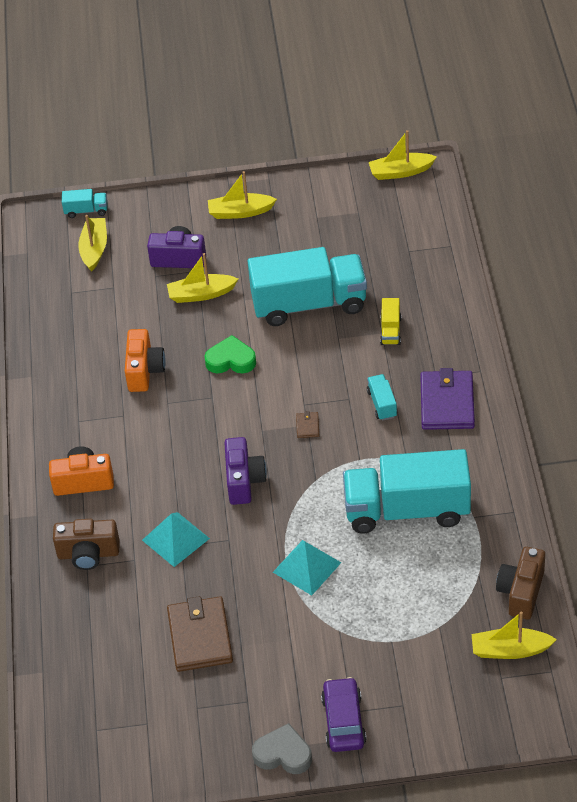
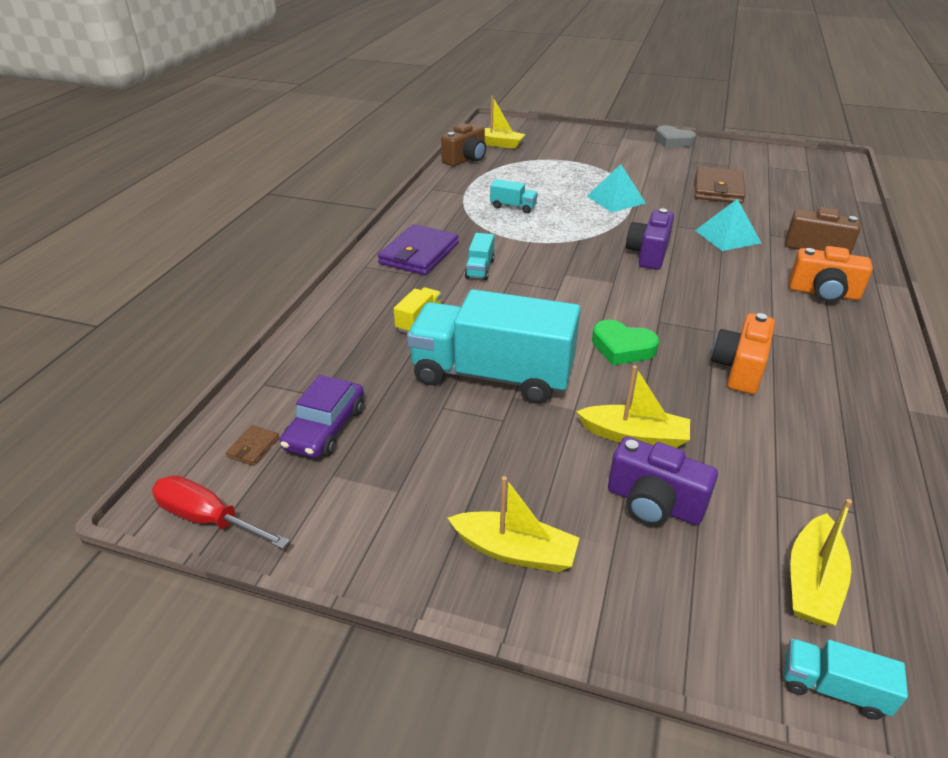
camera: 160 degrees left, 10 degrees down
brown wallet [296,411,319,438] -> brown wallet moved to [226,425,279,466]
purple car [321,677,367,752] -> purple car moved to [280,375,364,458]
turquoise truck [343,449,471,534] -> turquoise truck [490,179,538,213], size x0.41
yellow boat [369,130,437,180] -> red screwdriver [152,475,290,549]

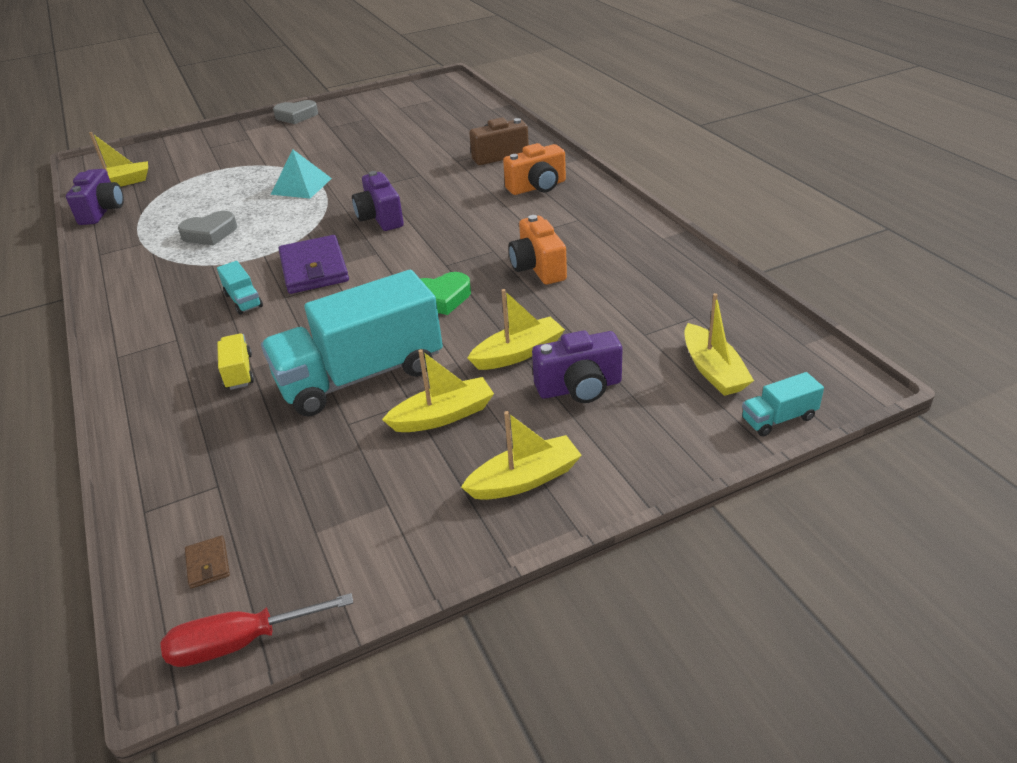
camera: 40 degrees left, 0 degrees up
purple car [280,375,364,458] -> none
purple wallet [378,224,459,275] -> purple wallet moved to [279,235,349,294]
brown camera [441,123,486,166] -> purple camera [66,169,124,225]
turquoise truck [490,179,538,213] -> grey heart [178,211,237,245]
brown wallet [695,166,745,204] -> none
turquoise pyramid [695,199,761,251] -> none
none -> yellow boat [382,349,494,432]

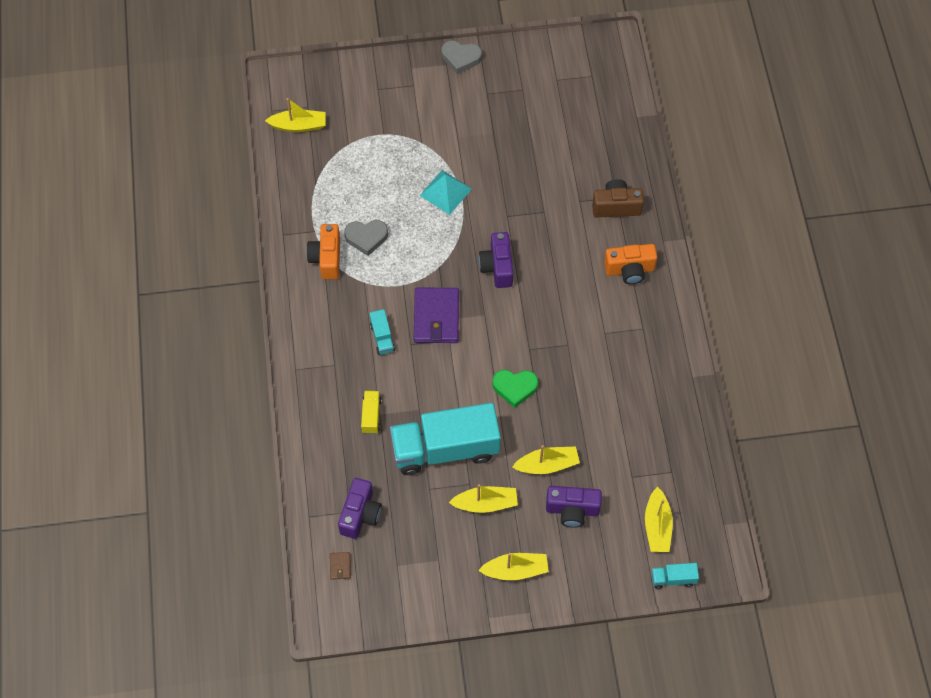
camera: 15 degrees right, 25 degrees up
purple camera [66,169,124,225] -> purple camera moved to [338,478,382,539]
red screwdriver [160,593,353,667] -> none
orange camera [508,215,567,285] -> orange camera moved to [306,224,340,279]

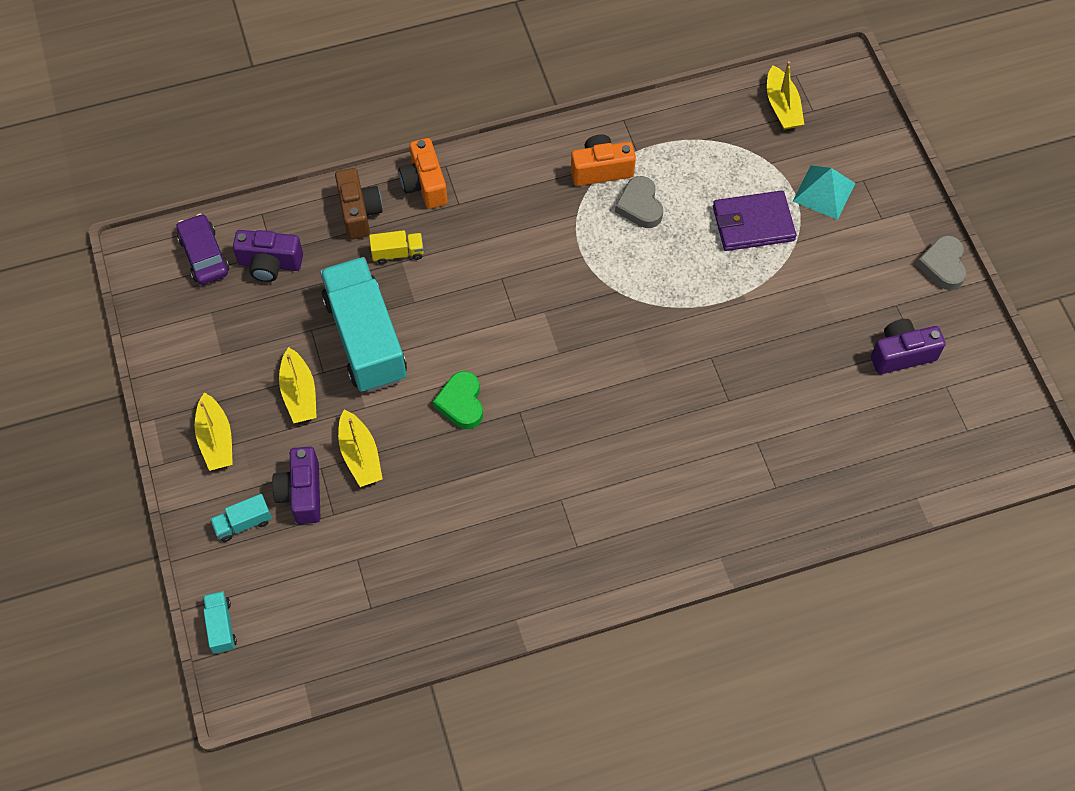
camera: 80 degrees right, 0 degrees up
brown wallet [330,552,351,580] -> purple car [177,213,229,285]
turquoise truck [370,309,395,355] -> turquoise truck moved to [210,494,272,542]
purple wallet [414,288,459,343] -> purple wallet moved to [713,190,796,251]
turquoise pyramid [419,170,472,215] -> turquoise pyramid moved to [793,165,855,220]
purple camera [478,232,513,288] -> purple camera moved to [871,319,946,374]
brown camera [592,179,644,217] -> brown camera moved to [335,168,383,240]
orange camera [604,244,657,284] -> orange camera moved to [399,138,448,209]
yellow boat [645,487,673,552] -> none

